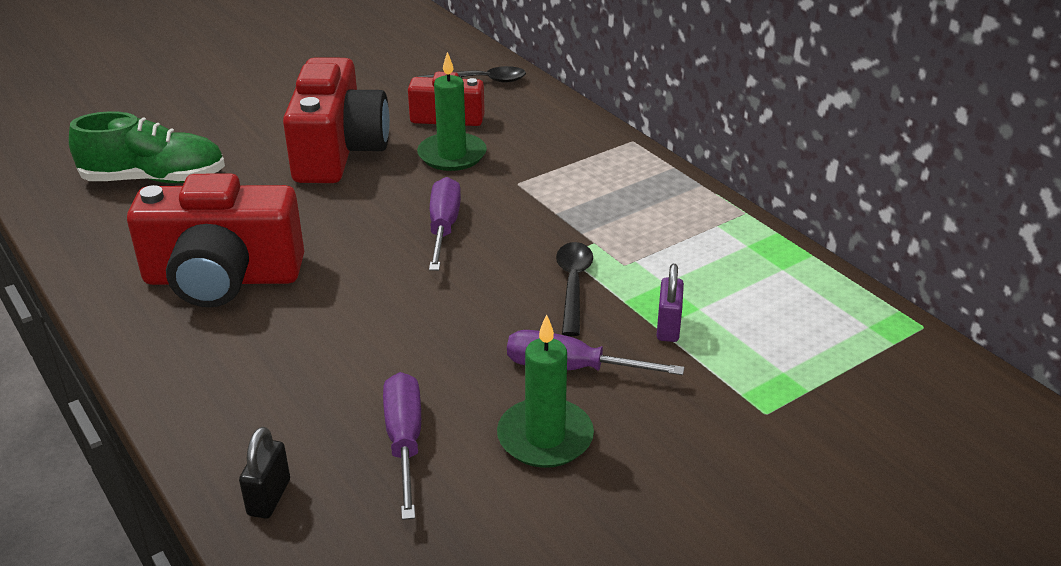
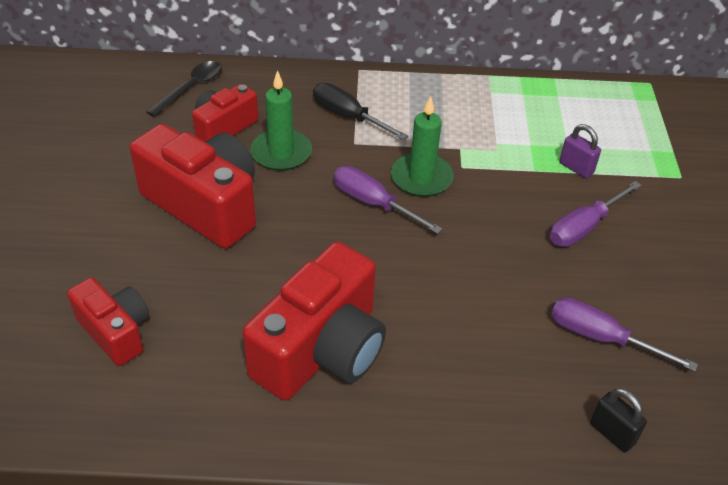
camera: 55 degrees left, 10 degrees up
green shoe [69,111,225,183] -> red camera [67,277,149,366]
green candle [497,314,594,468] -> green candle moved to [391,96,454,197]
black spoon [556,242,593,336] -> none
none -> black screwdriver [313,83,409,140]

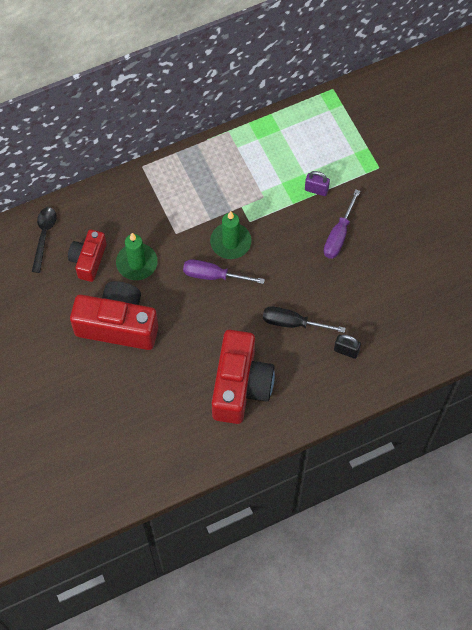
camera: 25 degrees left, 20 degrees up
red camera [67,277,149,366] -> none
black screwdriver [313,83,409,140] -> black screwdriver moved to [263,307,346,333]
purple screwdriver [551,297,698,371] -> none
black padlock [590,388,647,452] -> black padlock moved to [334,335,361,359]

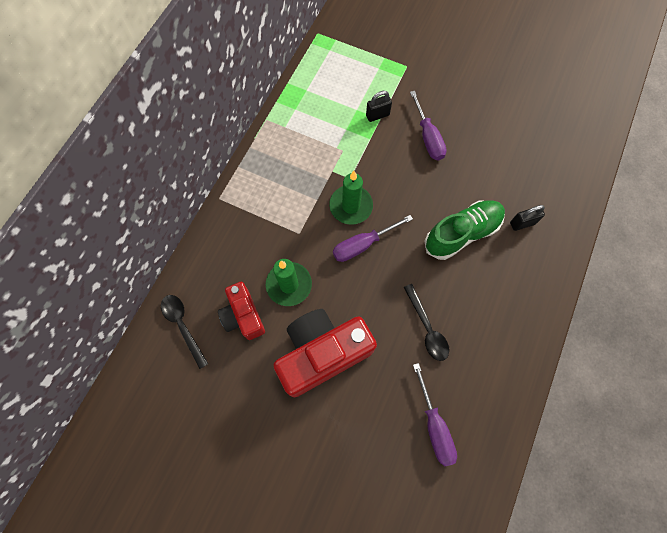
camera: 40 degrees left, 5 degrees up
red camera [212,330,275,424] -> none
black screwdriver [263,307,346,333] -> green shoe [425,200,505,260]
purple padlock [305,171,330,196] -> black padlock [366,91,392,122]
none -> black spoon [404,284,449,361]
none -> purple screwdriver [413,363,457,466]

